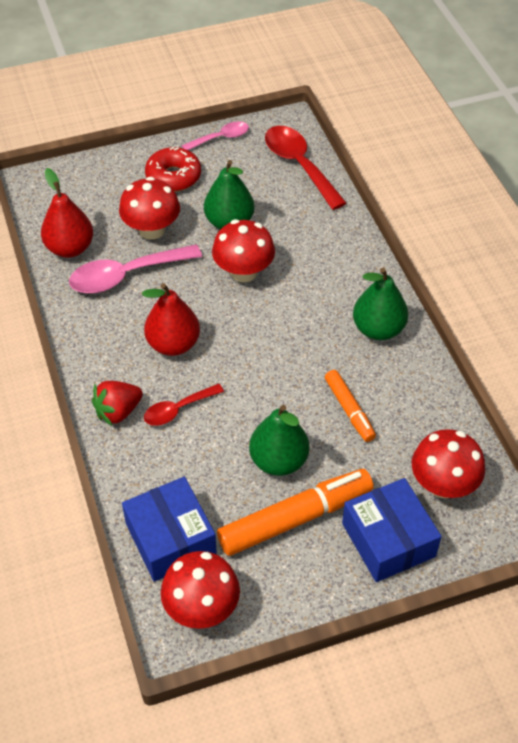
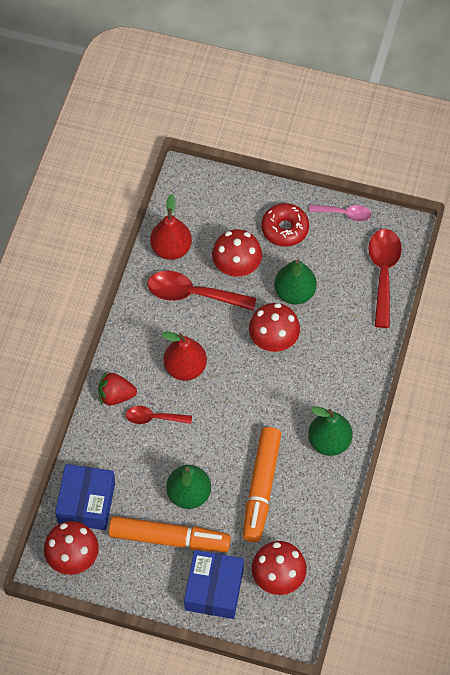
camera: 35 degrees right, 10 degrees up
pink spoon [69,244,202,293] -> red spoon [147,271,256,311]
orange marker [325,370,376,442] -> orange marker [243,427,281,542], size x1.77

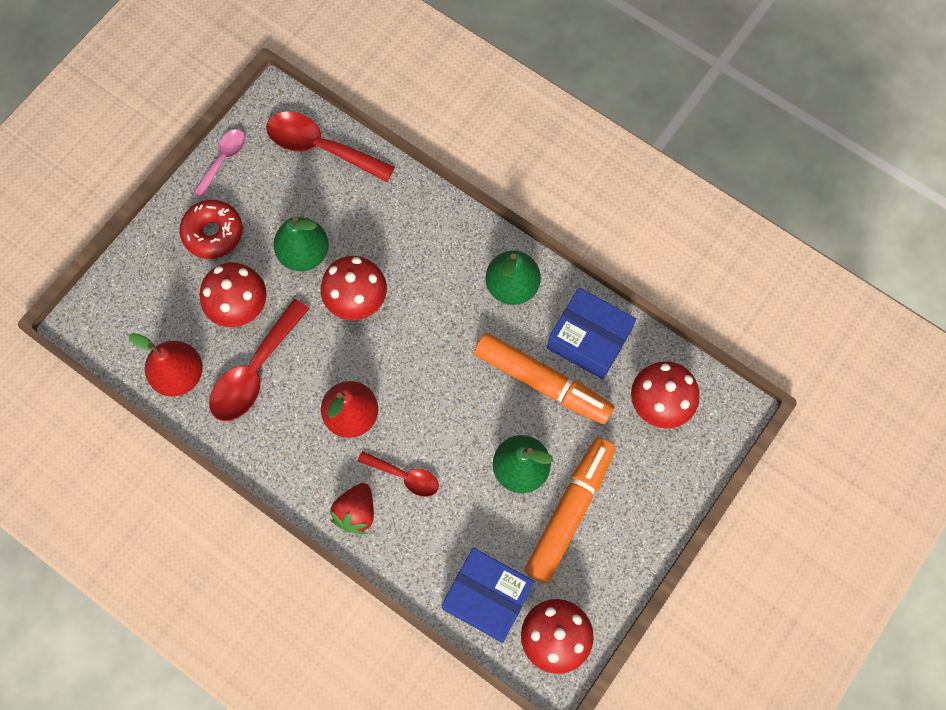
camera: 70 degrees left, 10 degrees up
red spoon [126,406,192,424] -> red spoon turned 90 degrees counterclockwise [357,451,439,497]
blue box [184,550,244,619] -> blue box moved to [547,288,636,379]

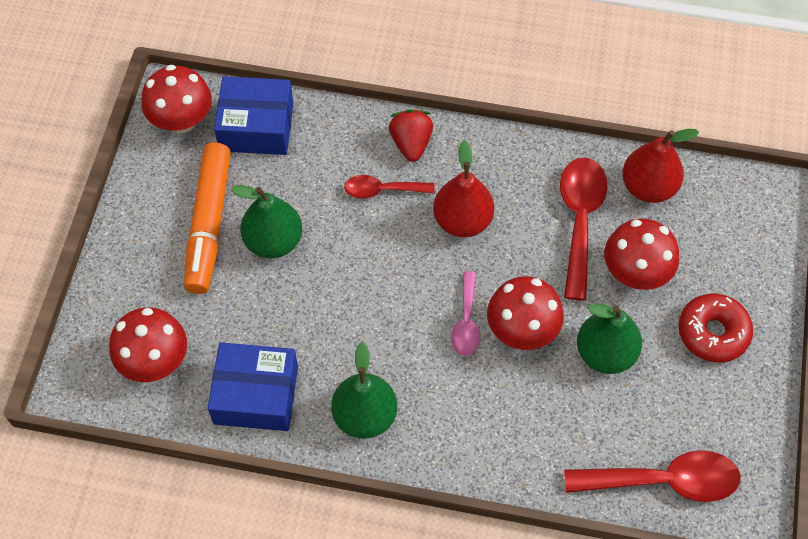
camera: 155 degrees right, 10 degrees down
pink spoon [194,129,245,197] -> pink spoon moved to [451,271,480,356]
orange marker [474,333,615,425] -> none

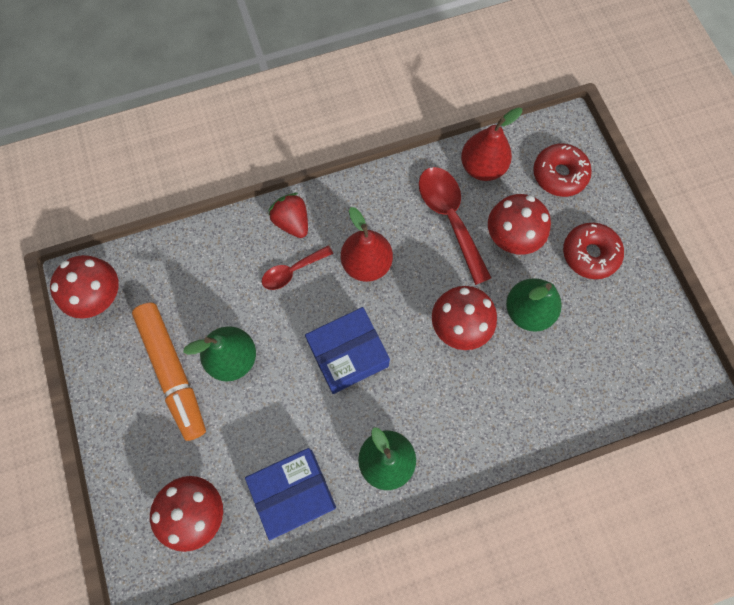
camera: 30 degrees left, 10 degrees up
blue box [214,76,293,155] -> blue box moved to [305,307,390,394]
pink spoon [451,271,480,356] -> none
red spoon [564,450,741,502] -> none
none -> red donut [533,144,592,197]

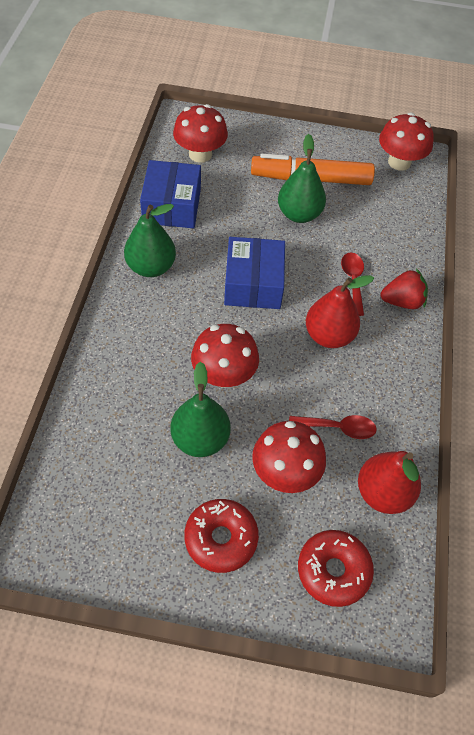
camera: 115 degrees right, 15 degrees down
red spoon [419,167,491,285] -> red spoon [289,415,377,439], size x0.58

